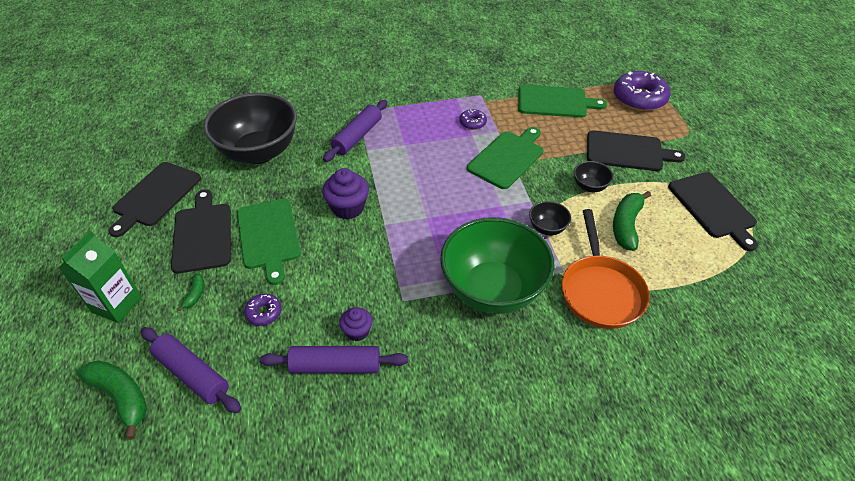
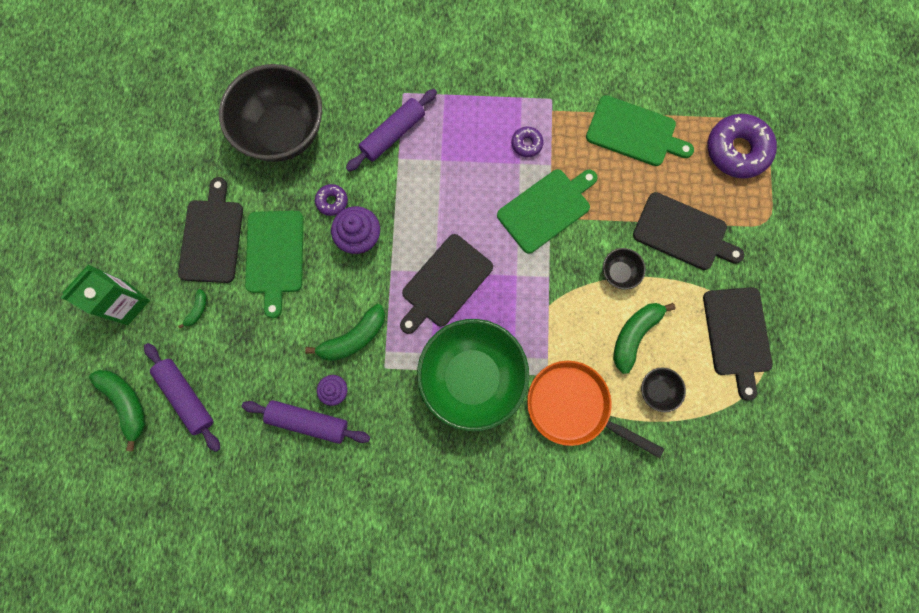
camera: 15 degrees right, 30 degrees up
black cutting board [109,162,201,237] -> black cutting board moved to [400,234,493,334]
purple donut [244,294,282,326] -> purple donut moved to [315,184,348,216]
black bowl [529,201,571,235] -> black bowl moved to [641,367,686,412]
orange pan [562,209,650,329] -> orange pan turned 105 degrees clockwise [527,361,664,458]
none -> green banana [305,304,385,361]

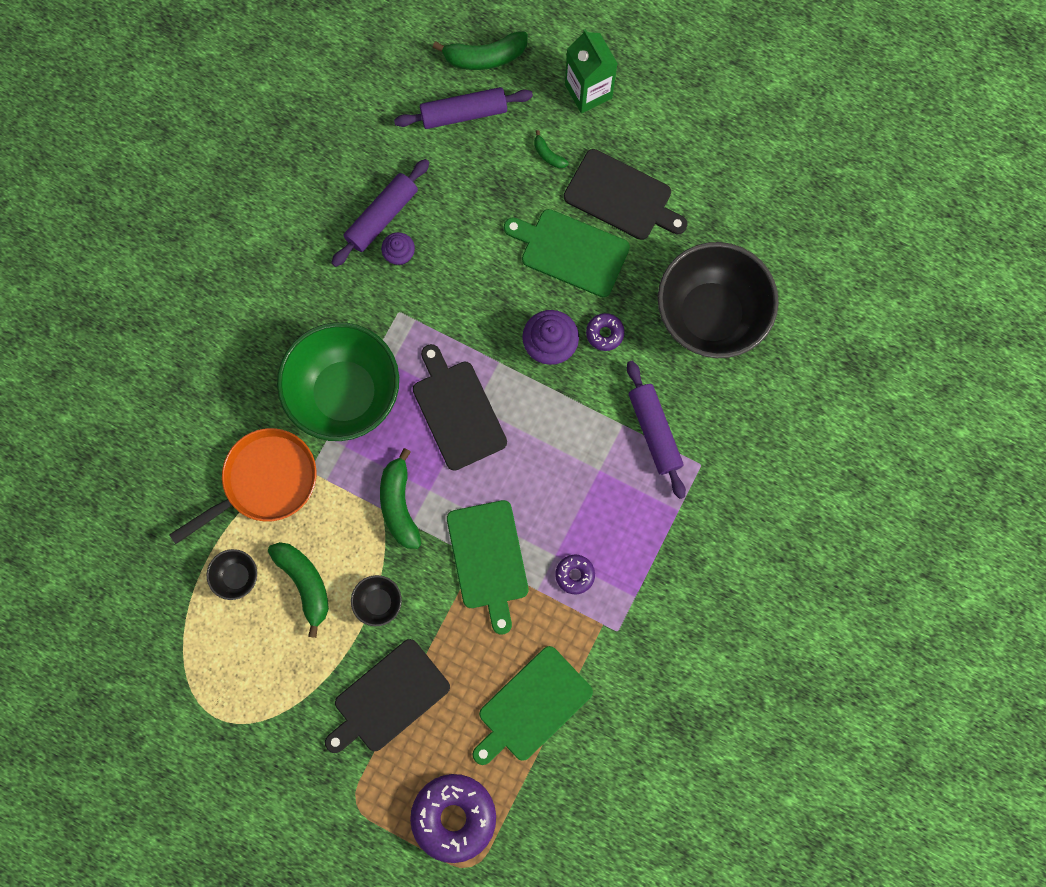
camera: 115 degrees right, 0 degrees up
green banana [305,304,385,361] -> green banana moved to [380,448,421,549]
black cutting board [703,287,773,401] -> none

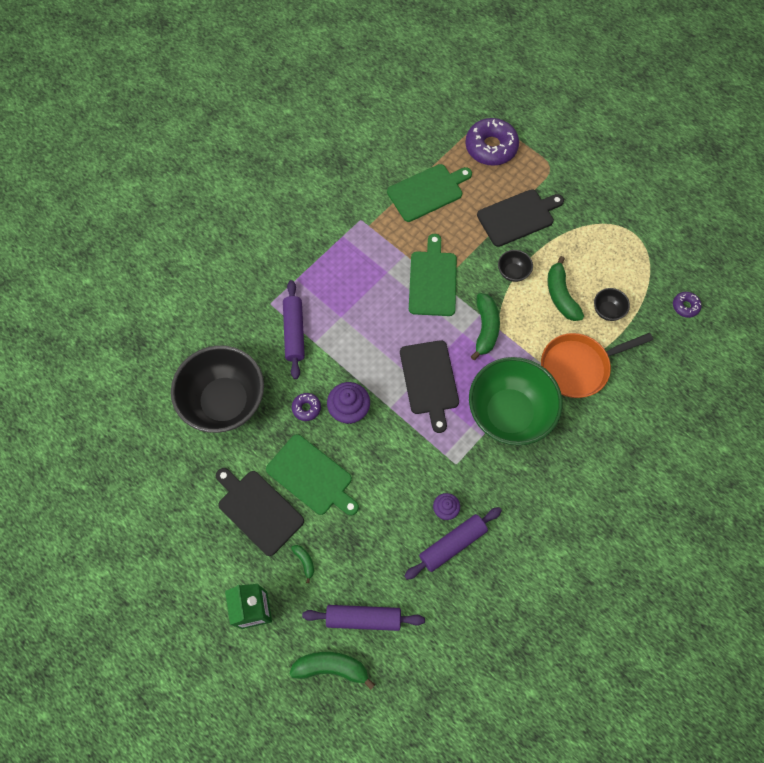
camera: 165 degrees left, 10 degrees down
purple donut [555,555,595,594] -> purple donut moved to [673,292,702,318]

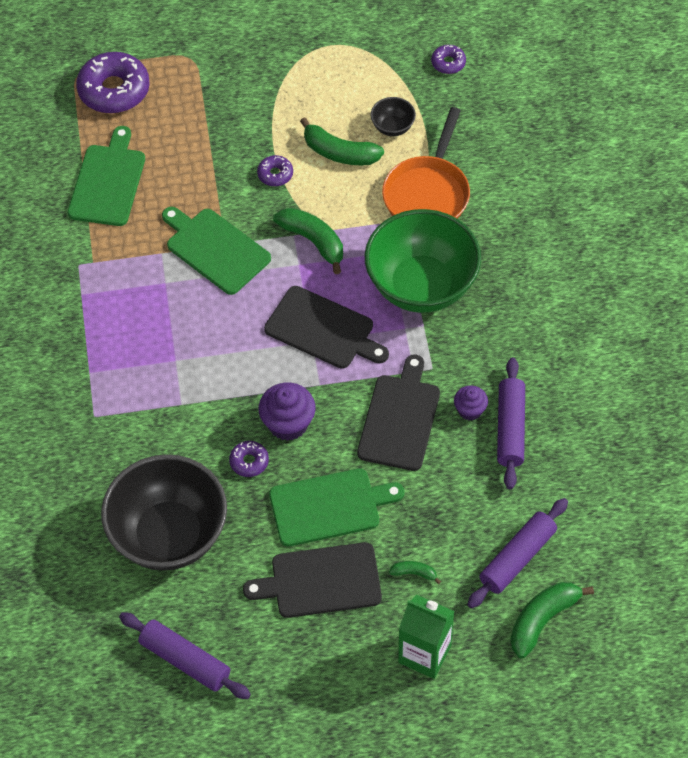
camera: 50 degrees left, 10 degrees down
purple rolling pin [283,280,305,379] -> purple rolling pin moved to [119,612,251,699]
black cutting board [477,189,564,247] -> black cutting board moved to [357,355,440,471]
black bowl [498,250,533,282] -> purple donut [257,155,293,186]

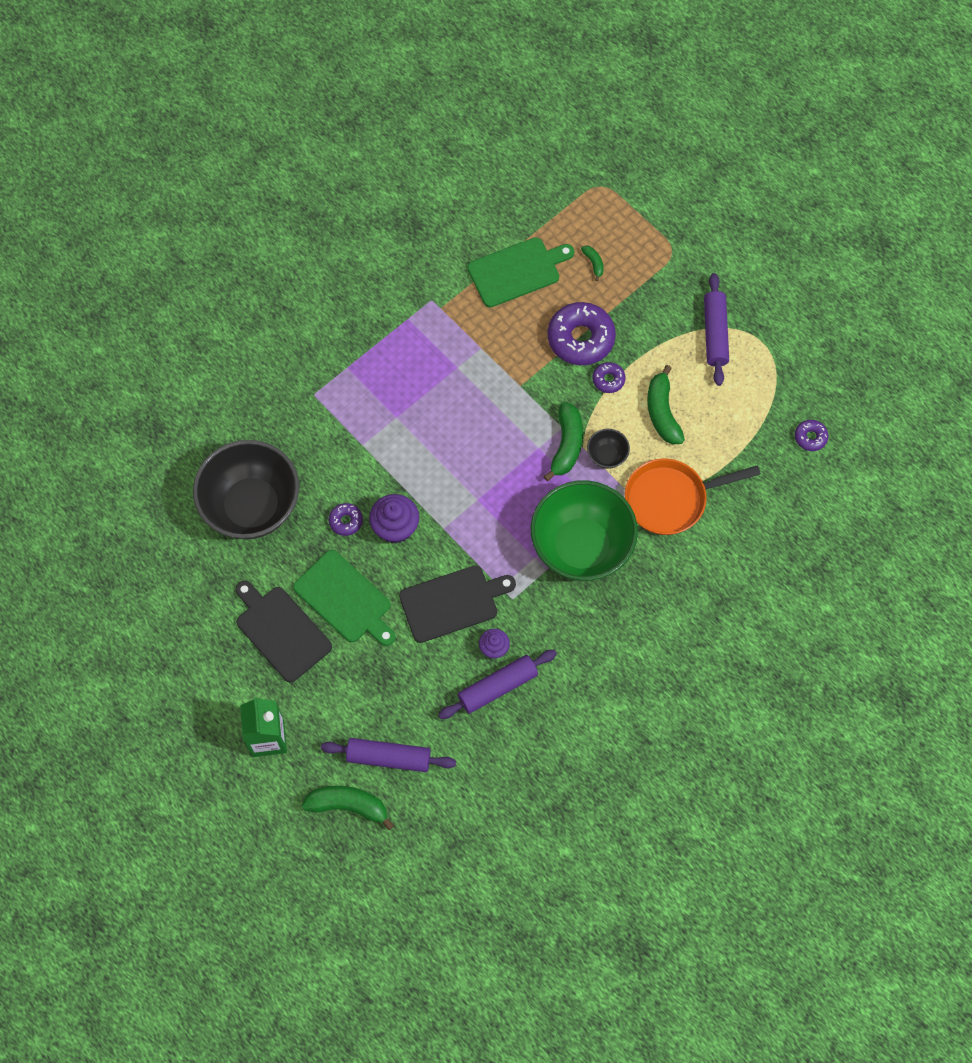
camera: 55 degrees right, 10 degrees up
purple donut [76,52,150,113] -> purple donut moved to [548,302,616,365]
purple rolling pin [119,612,251,699] -> purple rolling pin moved to [704,273,729,386]
green cutting board [162,207,271,295] -> none
black cutting board [264,286,389,369] -> none
black bowl [370,97,416,136] -> black bowl moved to [587,429,630,469]
green banana [389,561,441,584] -> green banana moved to [581,245,604,281]

